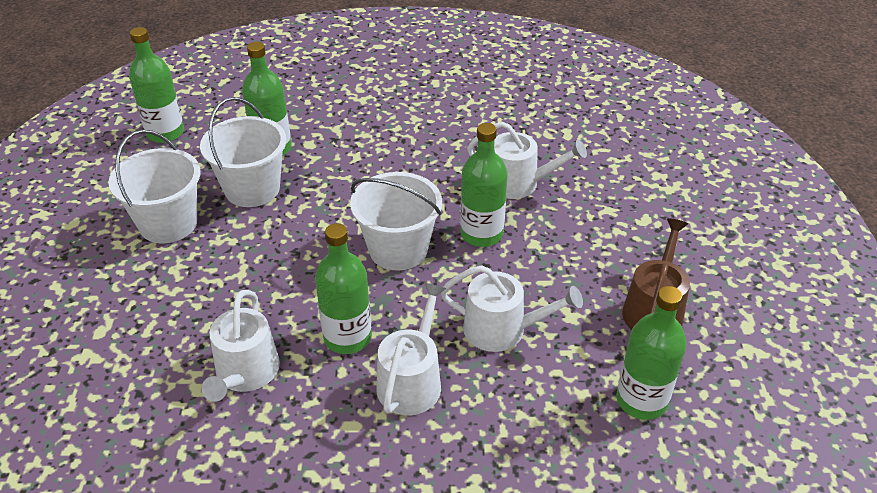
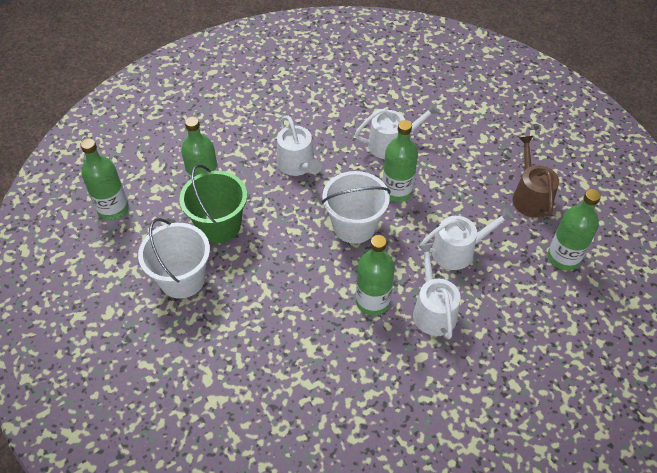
camera: 30 degrees left, 10 degrees up
white bucket [200,97,286,207] -> green bucket [179,165,247,243]
white watering can [202,290,280,402] -> white watering can moved to [277,115,321,176]

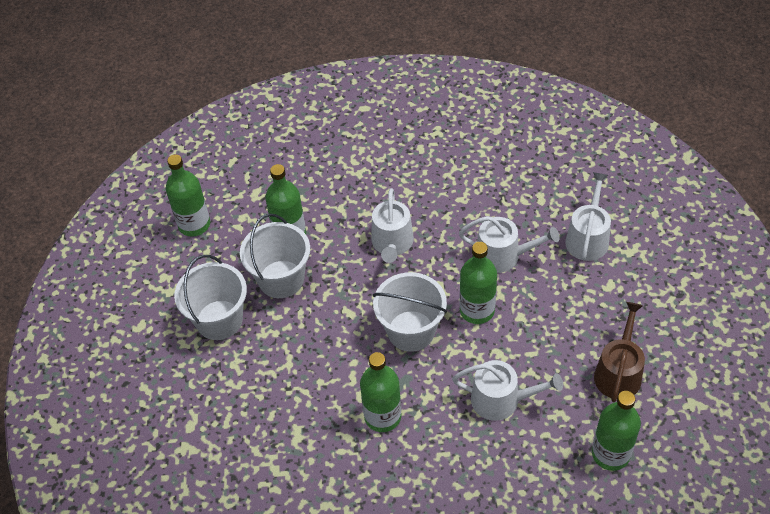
camera: 30 degrees right, 0 degrees up
green bucket [179,165,247,243] -> white bucket [240,214,310,298]
white watering can [413,243,461,339] -> white watering can moved to [565,172,611,261]

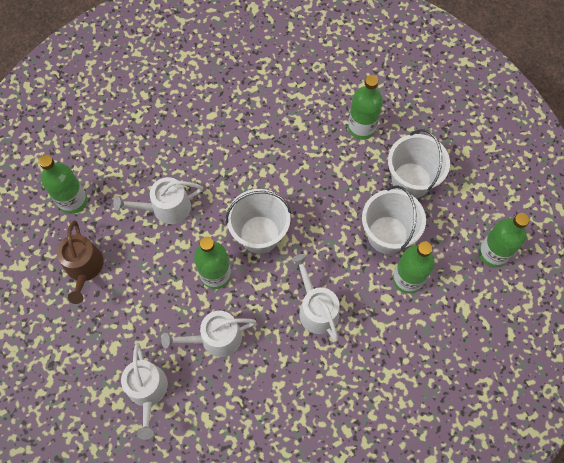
camera: 150 degrees right, 15 degrees up
green bottle [360,352,401,432] -> green bottle moved to [348,75,383,140]

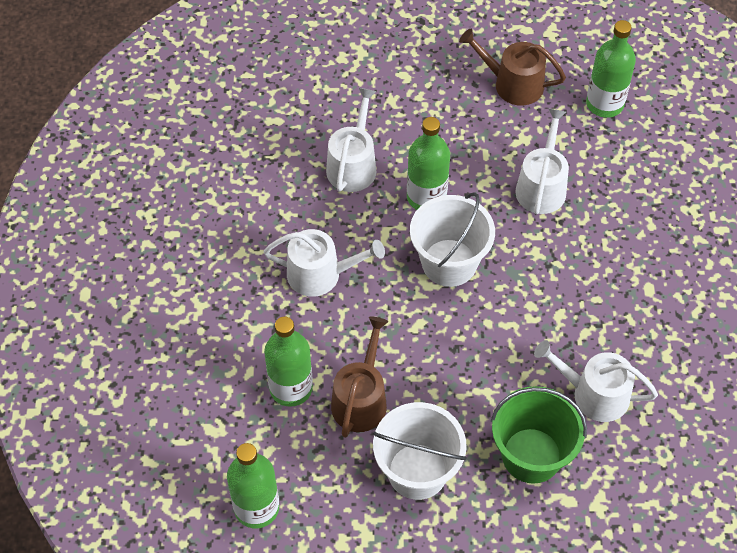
camera: 120 degrees right, 10 degrees down
white watering can [121,343,168,440] -> white watering can moved to [534,340,658,422]
green bottle [348,75,383,140] -> green bucket [491,386,587,484]
white bucket [362,185,426,254] -> brown watering can [331,317,389,438]

